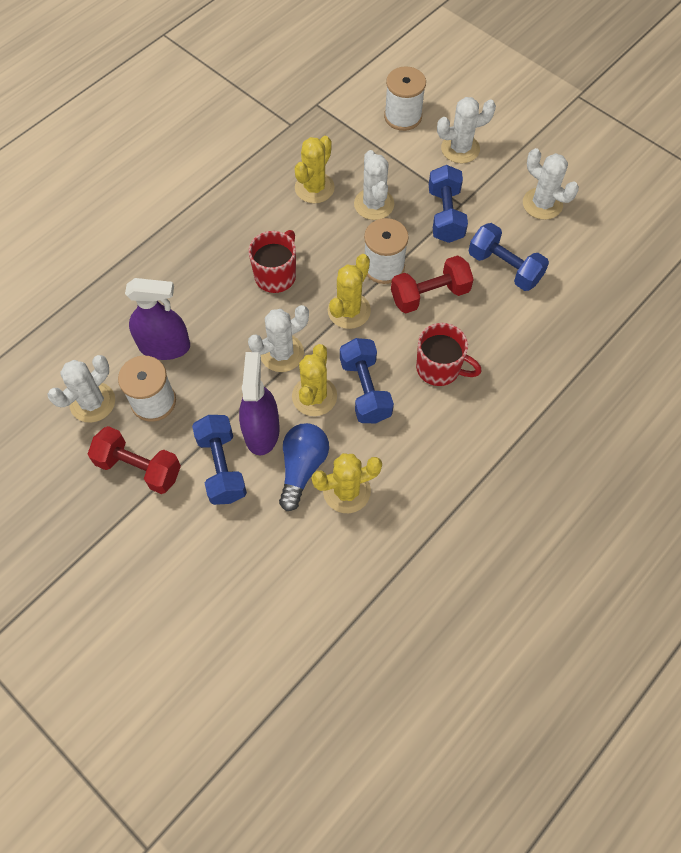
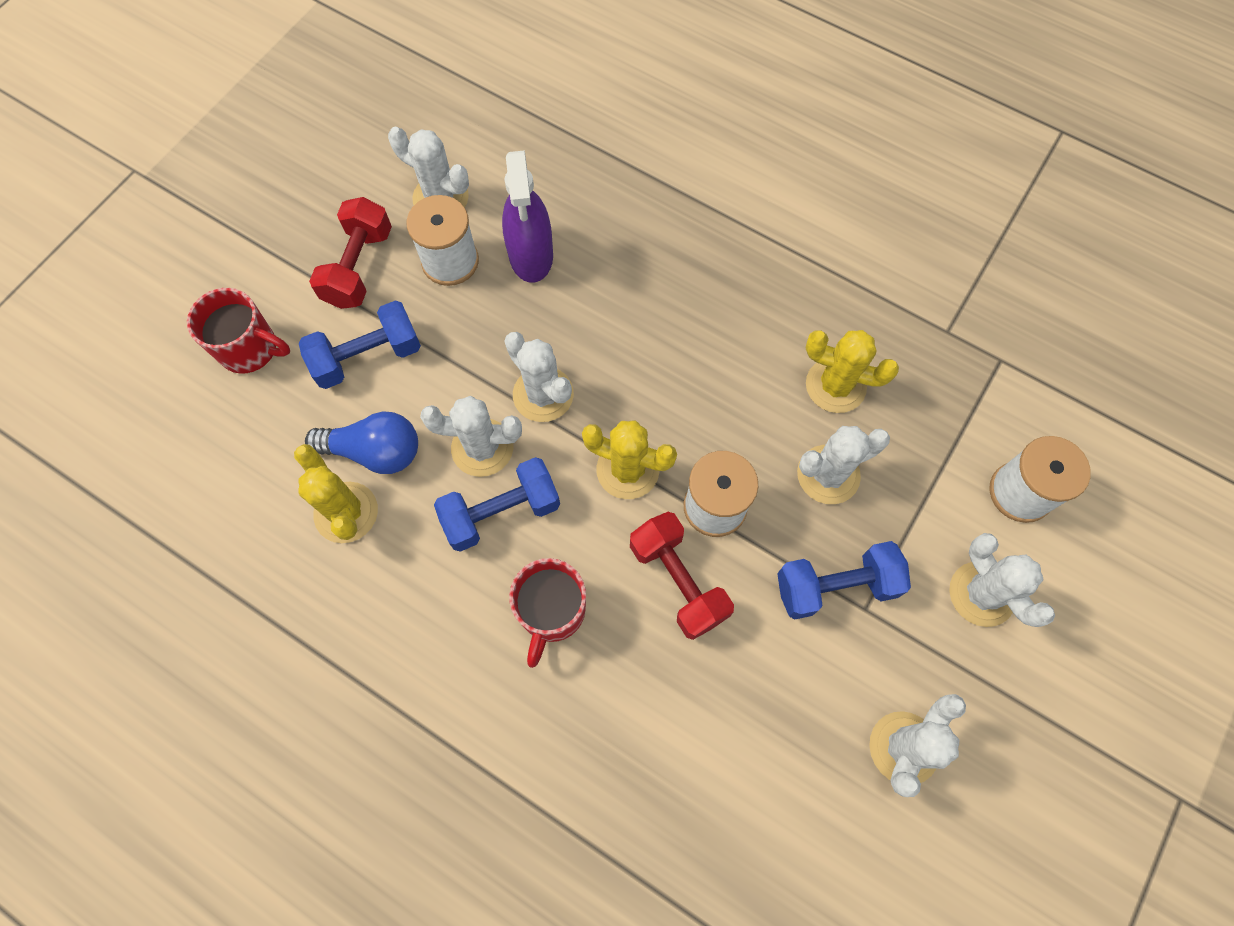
camera: 80 degrees right, 5 degrees up
purple spray bottle [239,352,280,456] -> none
red mug [249,230,296,293] -> red mug moved to [187,288,290,374]
yellow cactus [292,344,337,416] -> white cactus [420,396,522,477]
blue dumbbell [469,223,549,291] -> none

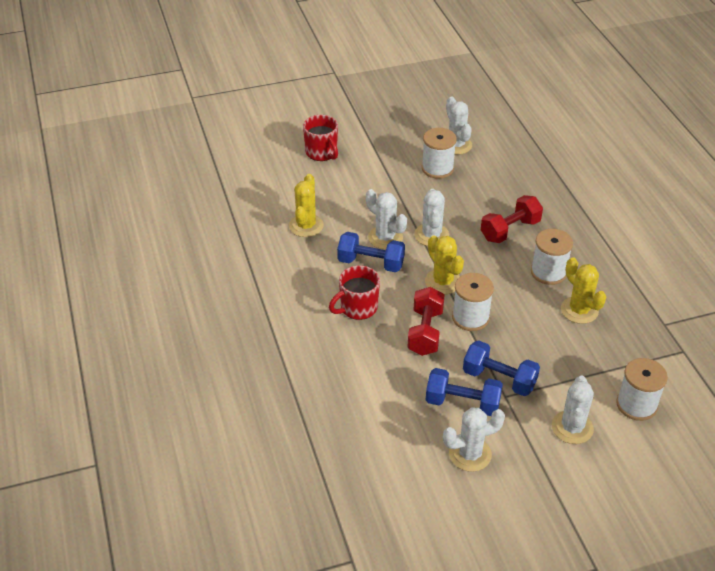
camera: 40 degrees right, 25 degrees down
blue dumbbell [299,300,421,389] -> blue dumbbell moved to [426,368,503,416]
blue light bulb [305,411,418,474] -> none
red dumbbell [309,197,392,309] -> red dumbbell moved to [481,195,543,243]
purple spray bottle [502,150,553,283] -> none
white cactus [797,426,890,504] -> none
none -> white spool [531,229,573,285]

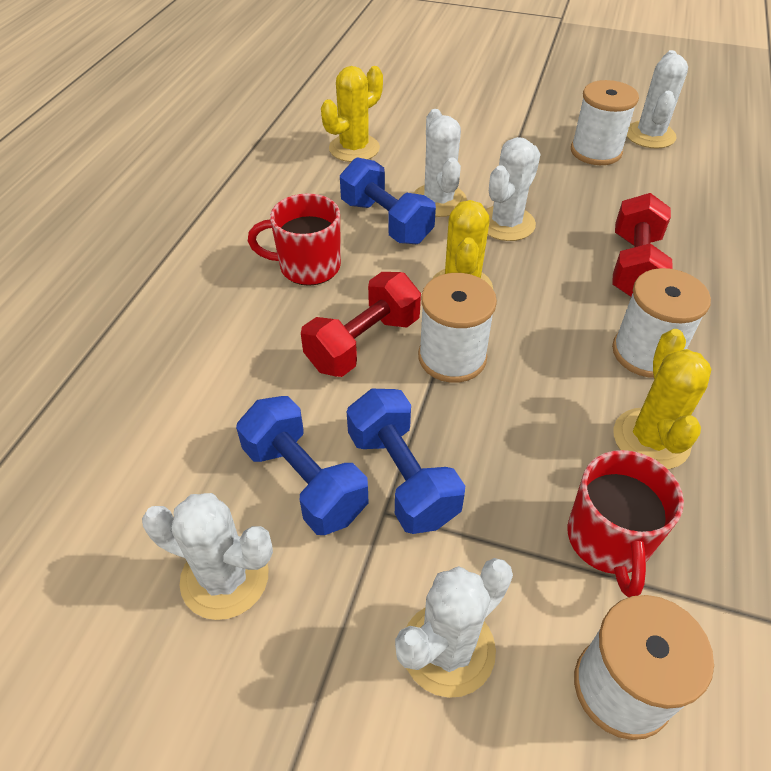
camera: 35 degrees right, 5 degrees up
red mug [303,115,338,161] -> red mug moved to [568,450,684,597]
red dumbbell [481,195,543,243] -> red dumbbell turned 75 degrees counterclockwise [612,193,673,297]

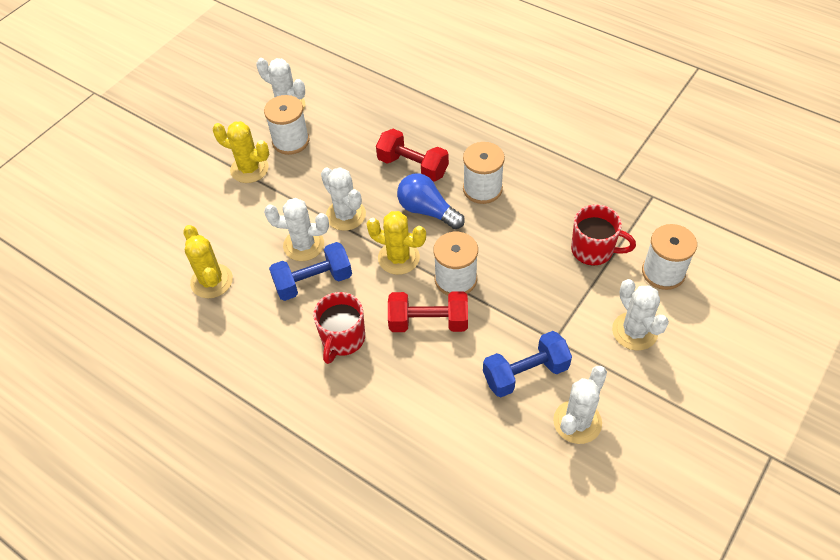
camera: 70 degrees left, 5 degrees up
red dumbbell [301,272,421,377] -> red dumbbell turned 60 degrees counterclockwise [388,291,468,332]
blue dumbbell [347,389,465,534] -> none
yellow cactus [614,329,712,469] -> yellow cactus moved to [213,121,269,183]
none -> blue light bulb [397,173,465,229]

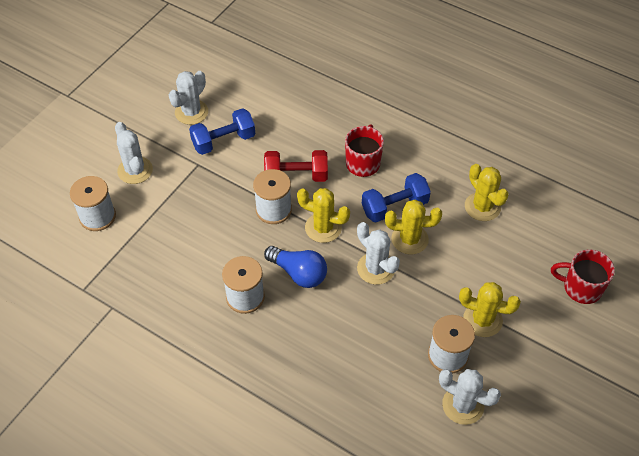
camera: 175 degrees right, 0 degrees up
white cactus [264,198,329,261] -> yellow cactus [385,200,442,255]
red dumbbell [376,129,449,182] -> none
red mug [571,204,636,266] -> red mug moved to [551,249,615,304]

